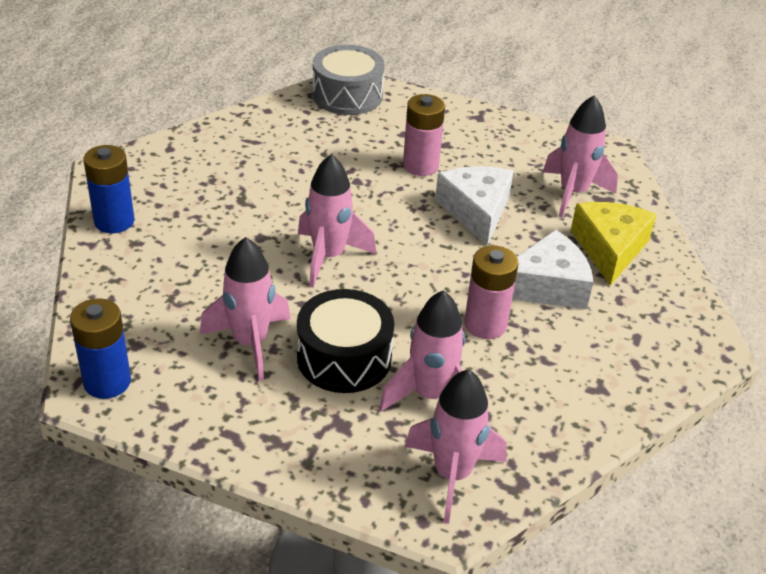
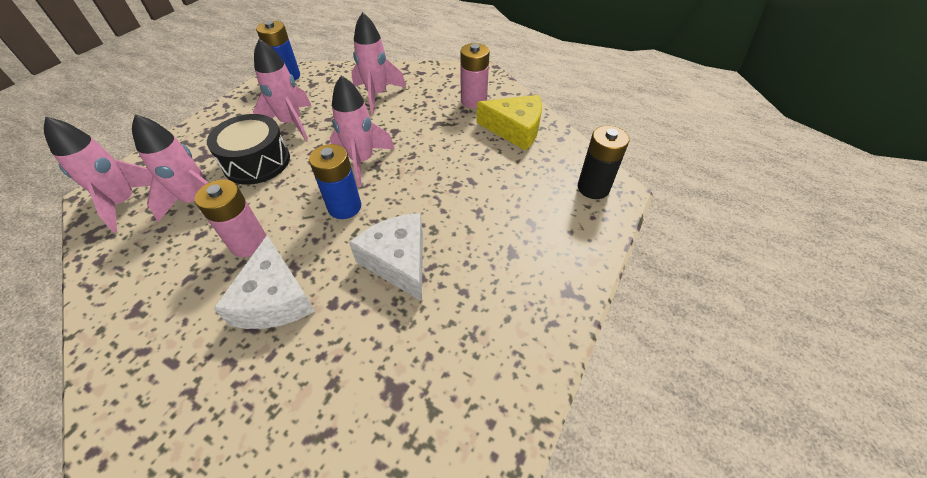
camera: 100 degrees right, 10 degrees up
blue battery [83,145,134,233] -> blue battery moved to [309,144,361,219]
grey drum [312,45,385,115] -> black battery [578,126,629,199]
pink battery [403,94,445,176] -> pink battery moved to [460,43,490,108]
white cheese [435,166,514,246] -> white cheese turned 120 degrees counterclockwise [349,213,423,301]
pink rocket [543,95,618,218] -> pink rocket moved to [351,12,406,114]
yellow cheese [571,202,657,286] -> yellow cheese moved to [476,95,542,151]

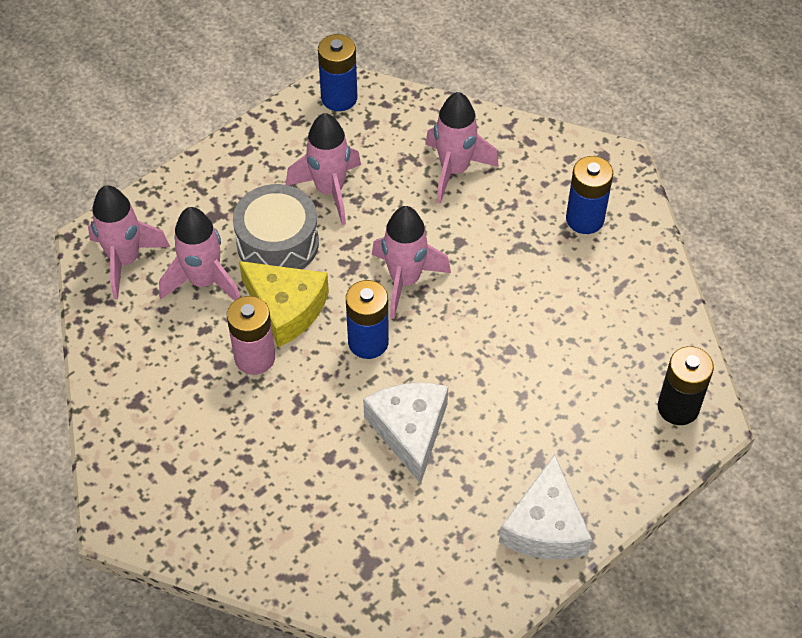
camera: 20 degrees right, 5 degrees up
black drum [207,114,290,185] -> grey drum [233,184,319,269]
white cheese [213,235,315,329] -> white cheese moved to [499,454,592,560]
pink battery [460,43,490,108] -> blue battery [566,156,613,234]
yellow cheese [476,95,542,151] -> yellow cheese moved to [239,261,329,347]

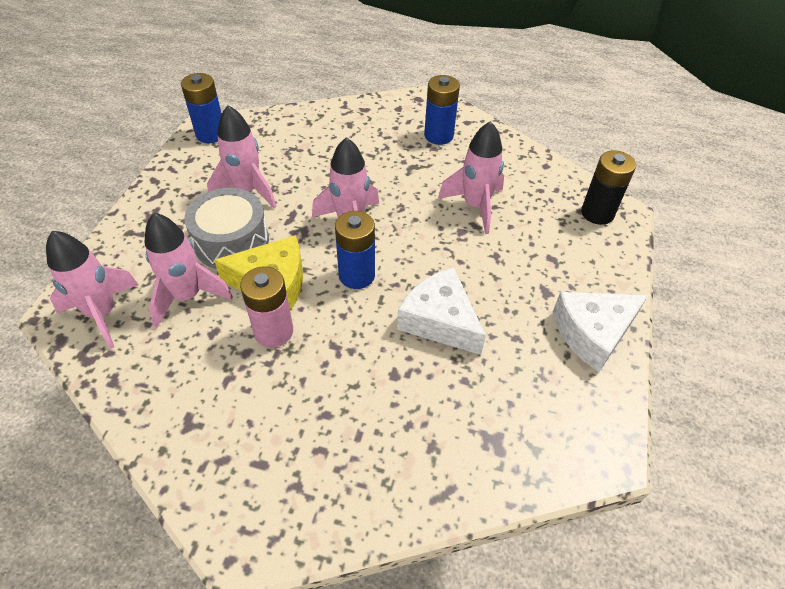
camera: 35 degrees left, 5 degrees down
pink rocket [425,92,499,204] -> pink rocket moved to [438,121,504,234]
white cheese [499,454,592,560] -> white cheese turned 90 degrees clockwise [553,292,648,372]

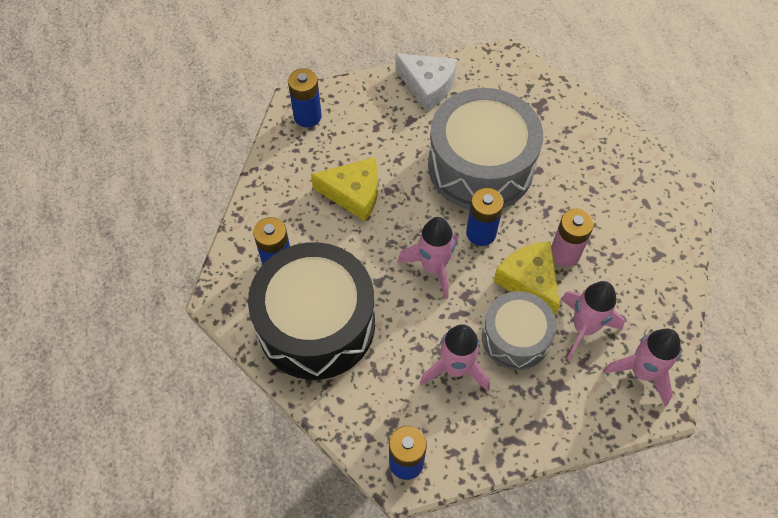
camera: 120 degrees left, 10 degrees up
white cheese [397,268,486,355] -> grey drum [428,88,543,210]
pink rocket [438,121,504,234] -> yellow cheese [311,157,378,221]
black battery [581,150,636,225] -> blue battery [288,69,322,127]
none -> black drum [248,242,375,380]

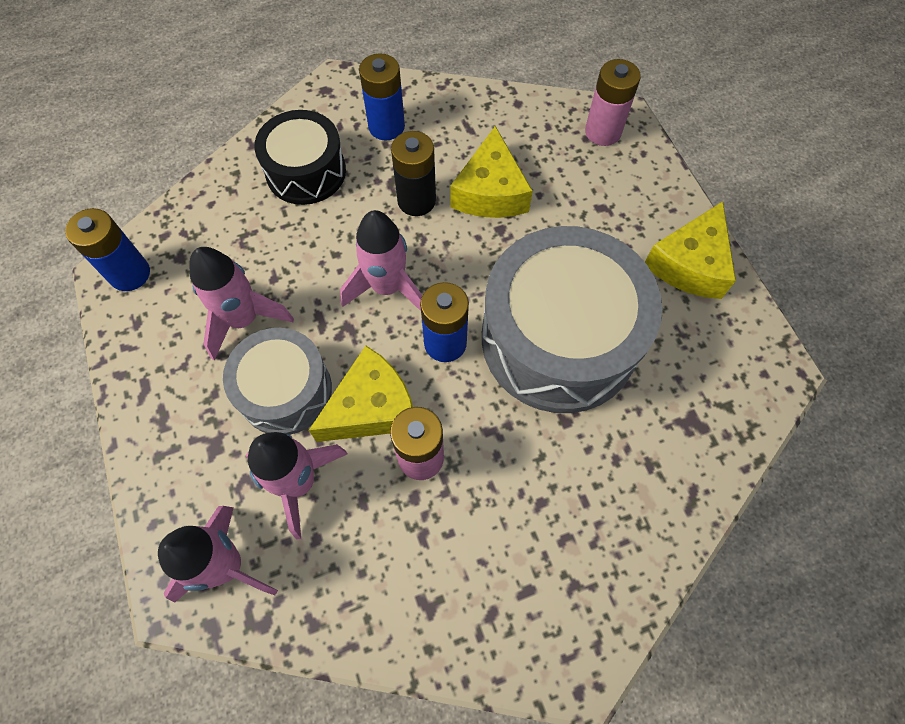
camera: 85 degrees right, 5 degrees up
black drum [248,242,375,380] -> black drum [254,110,346,205], size x0.58
blue battery [288,69,322,127] -> pink battery [585,59,641,146]
white cheese [395,53,457,111] -> yellow cheese [645,201,736,299]
none -> black battery [391,131,436,216]

